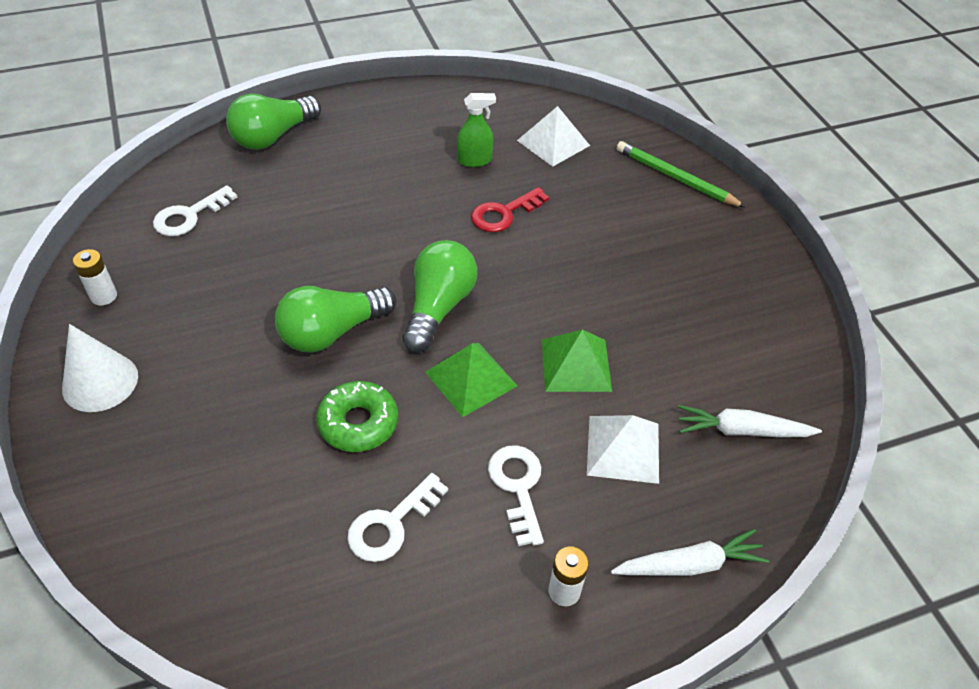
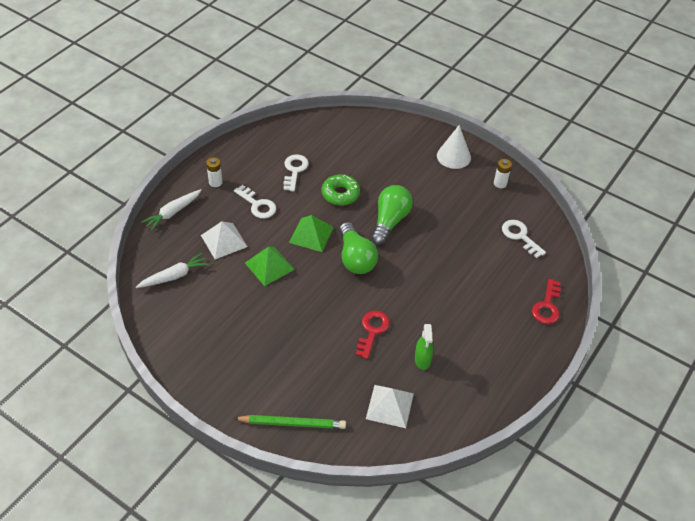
camera: 145 degrees right, 0 degrees up
white key [153,185,237,236] -> white key turned 45 degrees counterclockwise [502,220,546,258]
green light bulb [226,94,321,150] -> red key [532,279,561,324]
green spray bottle [457,93,496,167] -> green spray bottle turned 45 degrees counterclockwise [415,324,433,370]

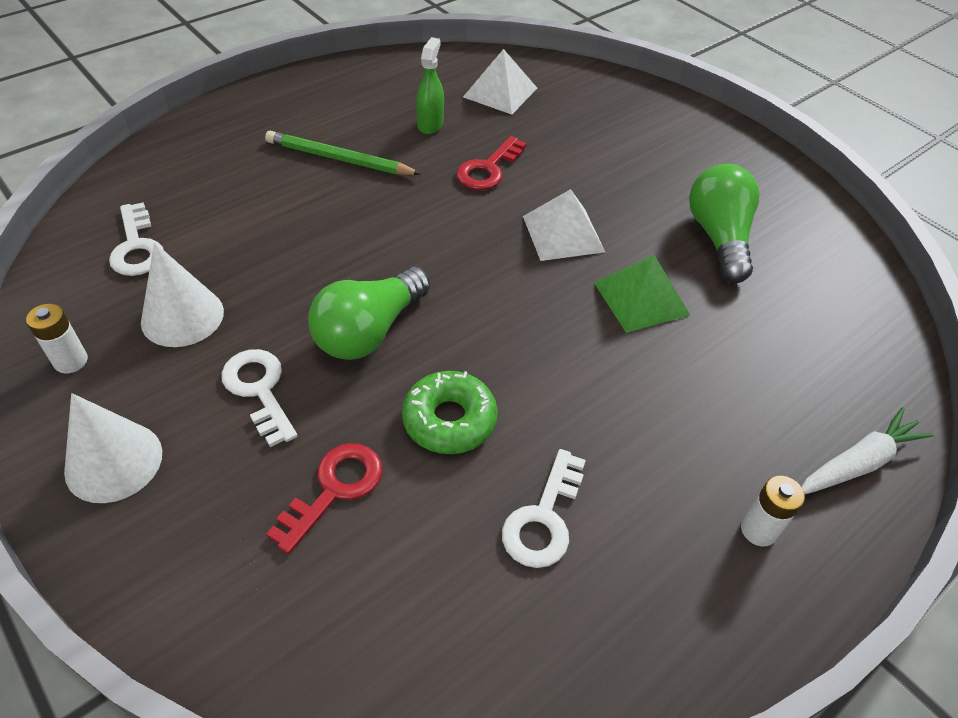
camera: 165 degrees left, 0 degrees up
white carrot [136,253,209,288] -> none
white pyramid [201,221,248,259] -> white pyramid moved to [523,189,605,261]
green pencil [233,415,346,429] -> green pencil moved to [265,131,421,175]
white key [234,185,276,218] -> white key moved to [221,349,297,447]
green pyramid [289,215,334,252] -> none
green light bulb [339,222,378,274] -> green light bulb moved to [689,164,759,283]
red key [532,279,561,324] -> red key moved to [266,443,382,554]
none -> white cone [141,243,224,347]

